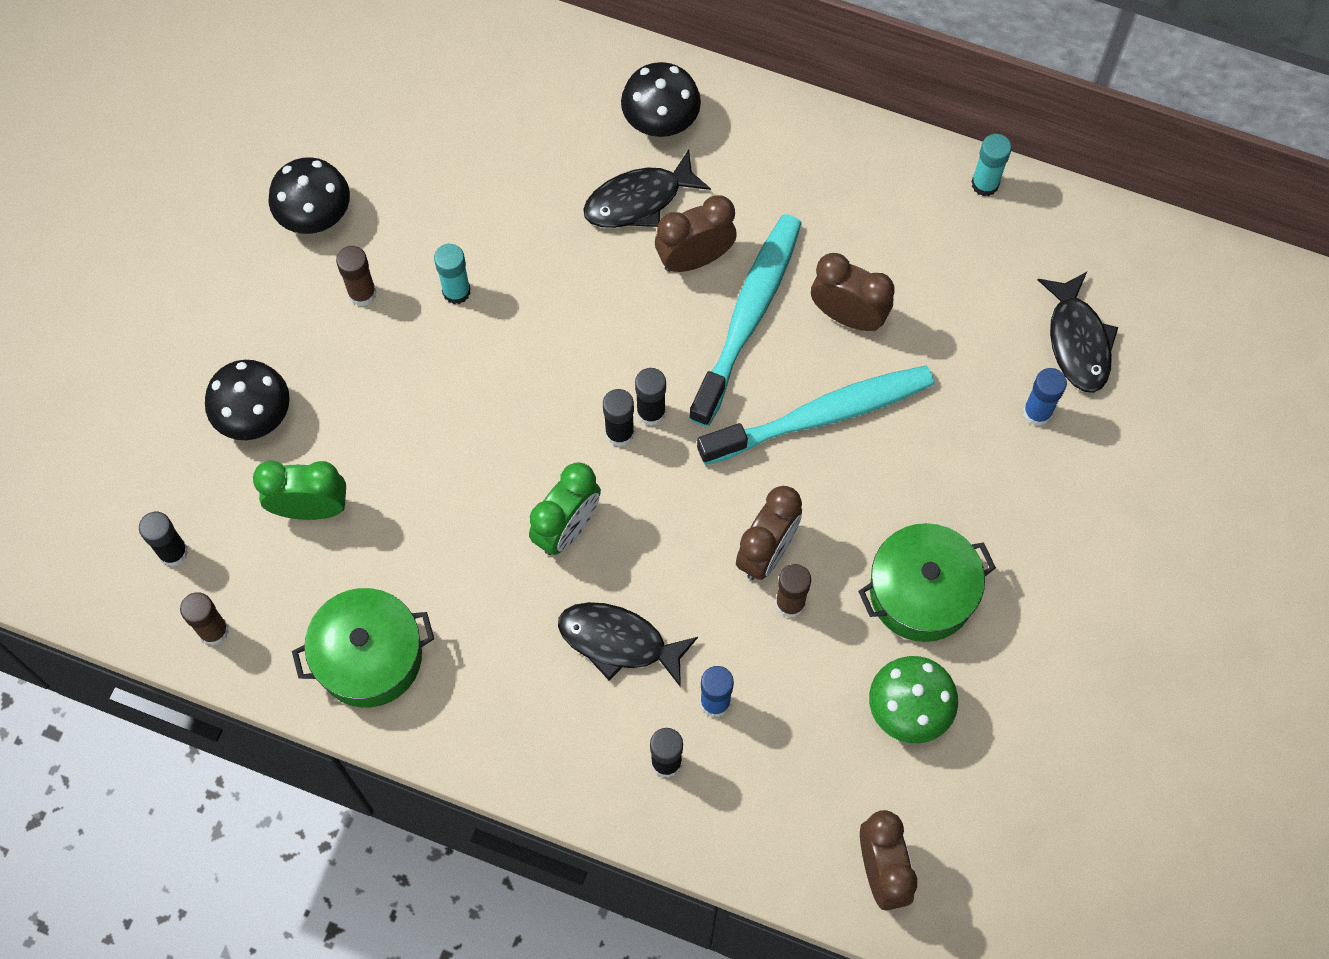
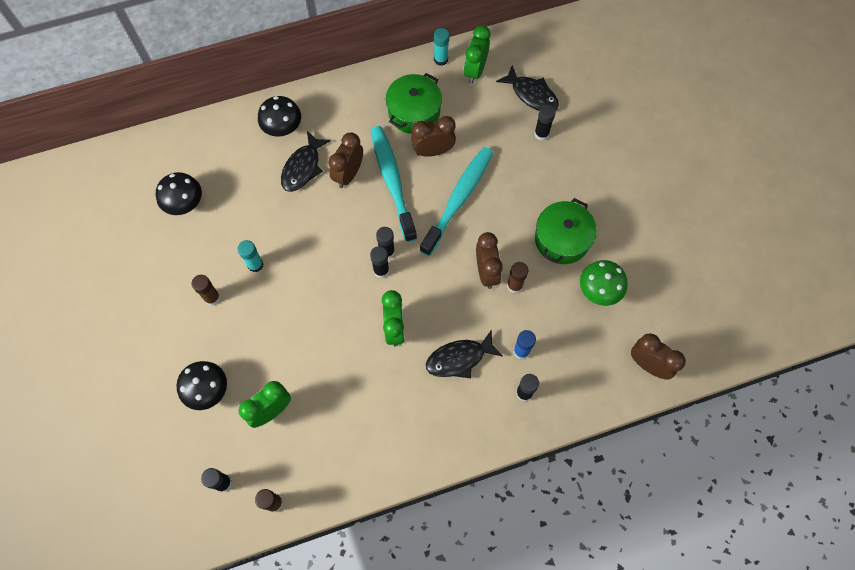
camera: 40 degrees left, 0 degrees up
black mushroom [269,157,350,234] -> black mushroom moved to [156,172,202,215]
green pot [292,588,434,708] -> green pot moved to [386,73,442,134]
blue glue stick [1023,368,1067,426] -> black glue stick [534,105,556,141]
none -> green clock [464,25,490,84]

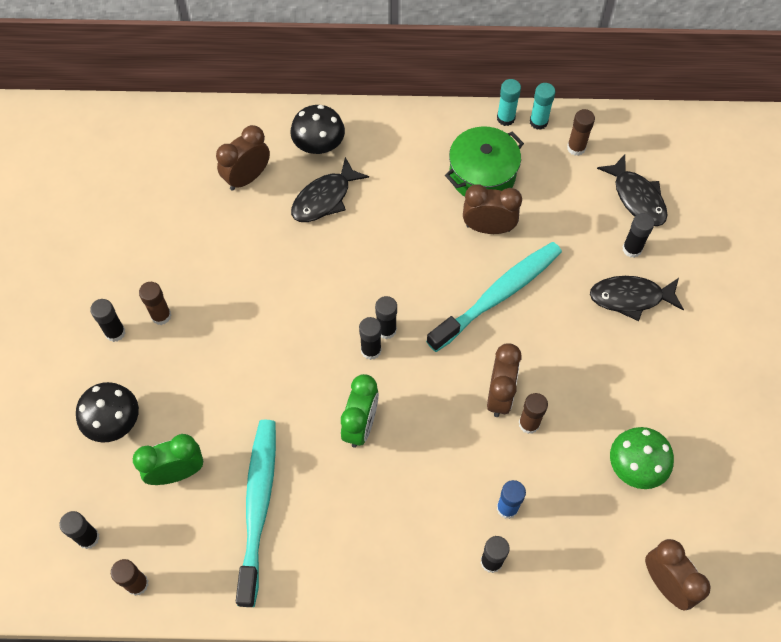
camera: 20 degrees right, 5 degrees down
black mushroom [156,172,202,215] -> none
turquoise glue stick [237,240,263,272] -> turquoise glue stick moved to [497,79,521,126]
brown clock [328,133,363,188] -> brown clock moved to [216,125,270,191]
turquoise toothbrush [371,126,417,242] -> turquoise toothbrush moved to [236,419,276,607]
black fish [426,329,503,378] -> black fish moved to [590,276,684,321]
green clock [464,25,490,84] -> brown glue stick [567,109,595,156]
green pot [535,198,597,264] -> none
none -> black glue stick [90,299,125,342]

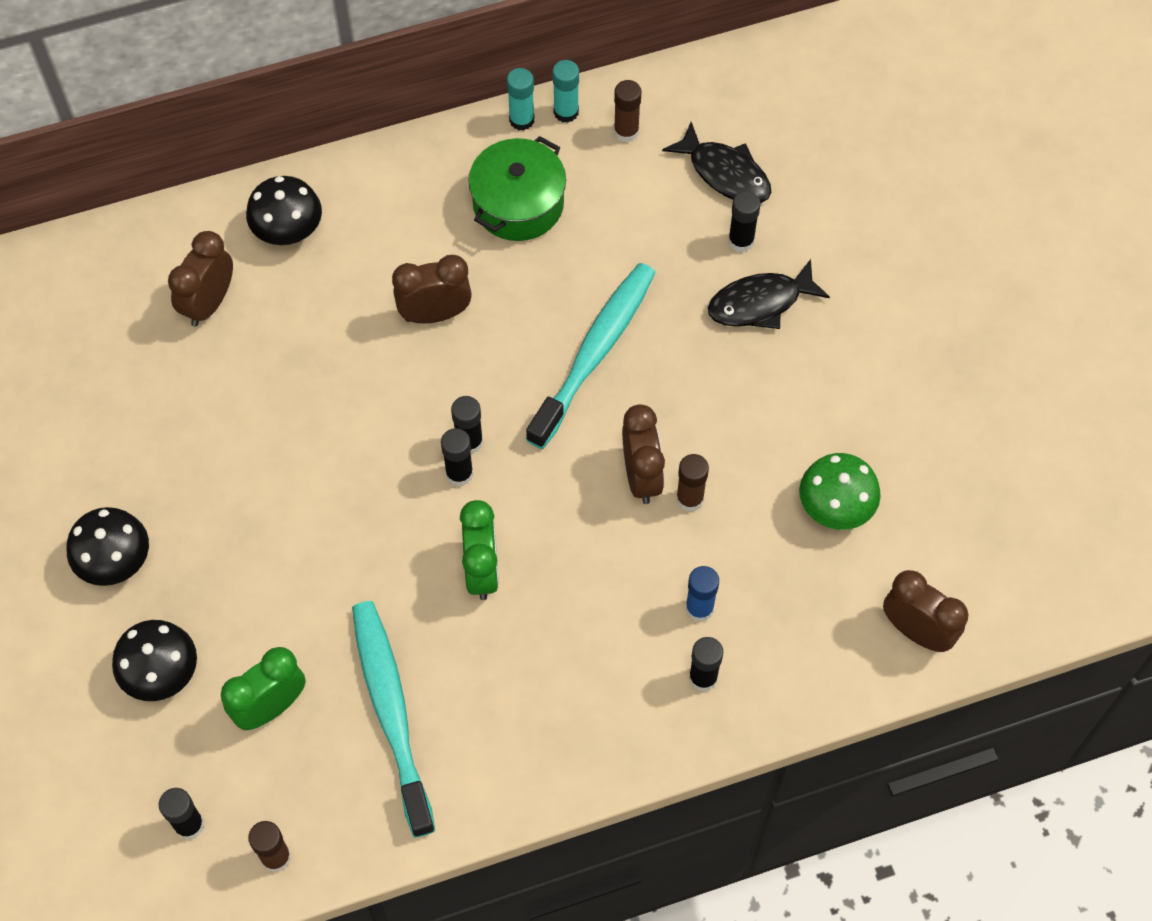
camera: 20 degrees left, 0 degrees up
black glue stick [90,299,125,342] -> black mushroom [67,507,149,586]
brown glue stick [139,282,171,325] -> none
black fish [291,157,369,222] -> none
brown clock [463,184,522,234] -> brown clock moved to [392,255,472,324]

